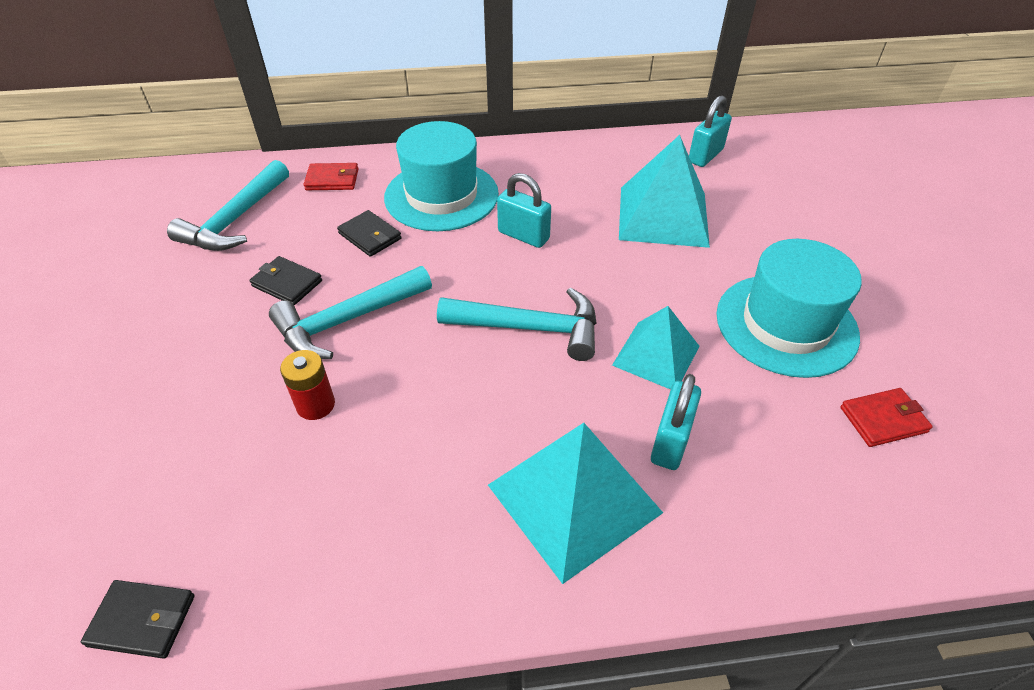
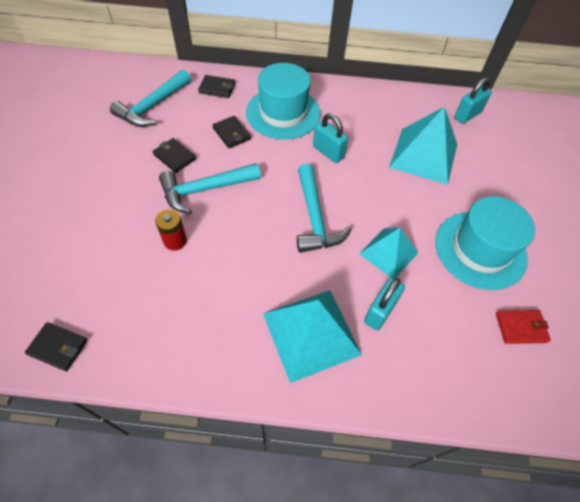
camera: 10 degrees right, 10 degrees up
red wallet [304,163,359,190] -> black wallet [198,75,235,98]
turquoise hammer [437,288,597,361] -> turquoise hammer turned 60 degrees clockwise [297,164,351,253]

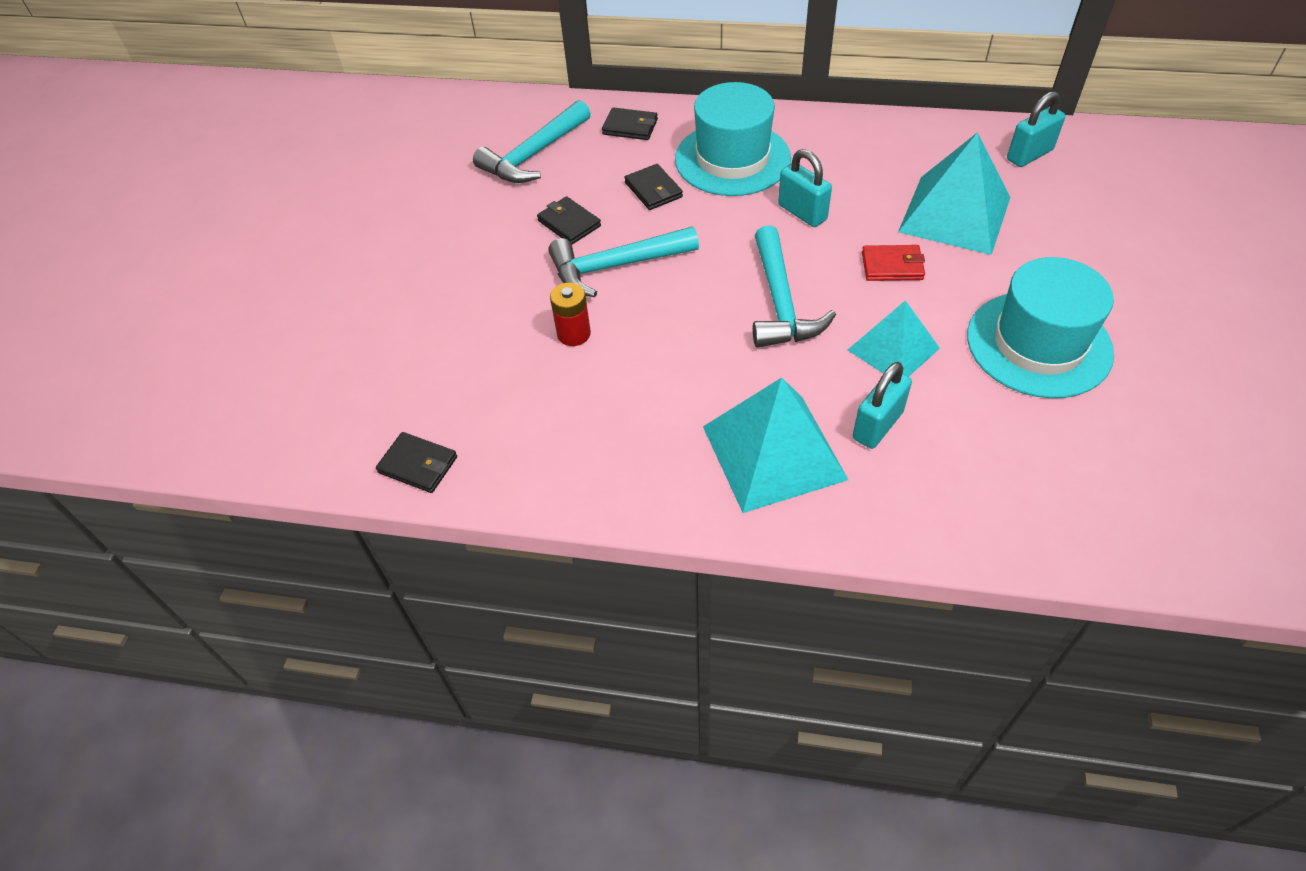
camera: 10 degrees right, 5 degrees down
red wallet [496,310,551,344] -> red wallet moved to [862,245,925,281]

